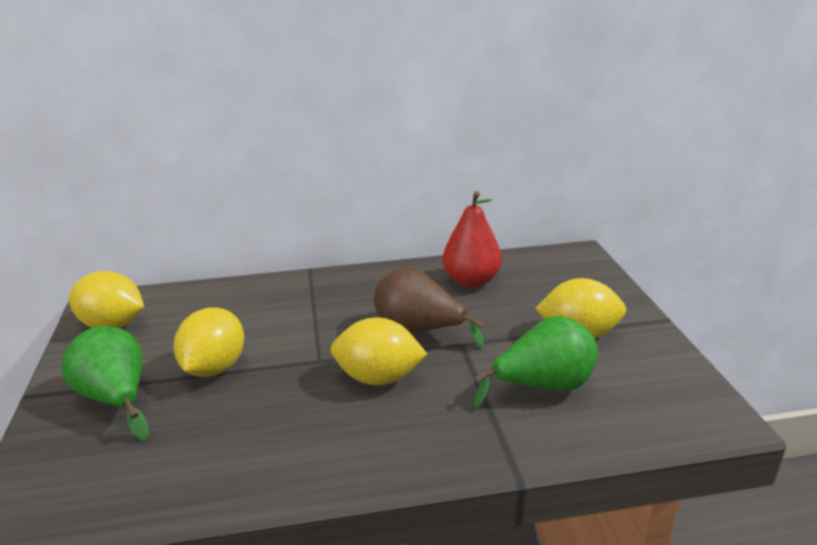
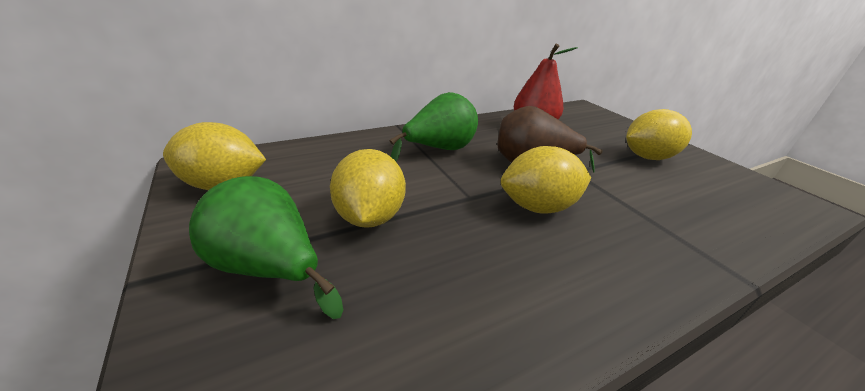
camera: 20 degrees left, 5 degrees up
green pear [474,316,598,408] -> green pear moved to [390,92,478,161]

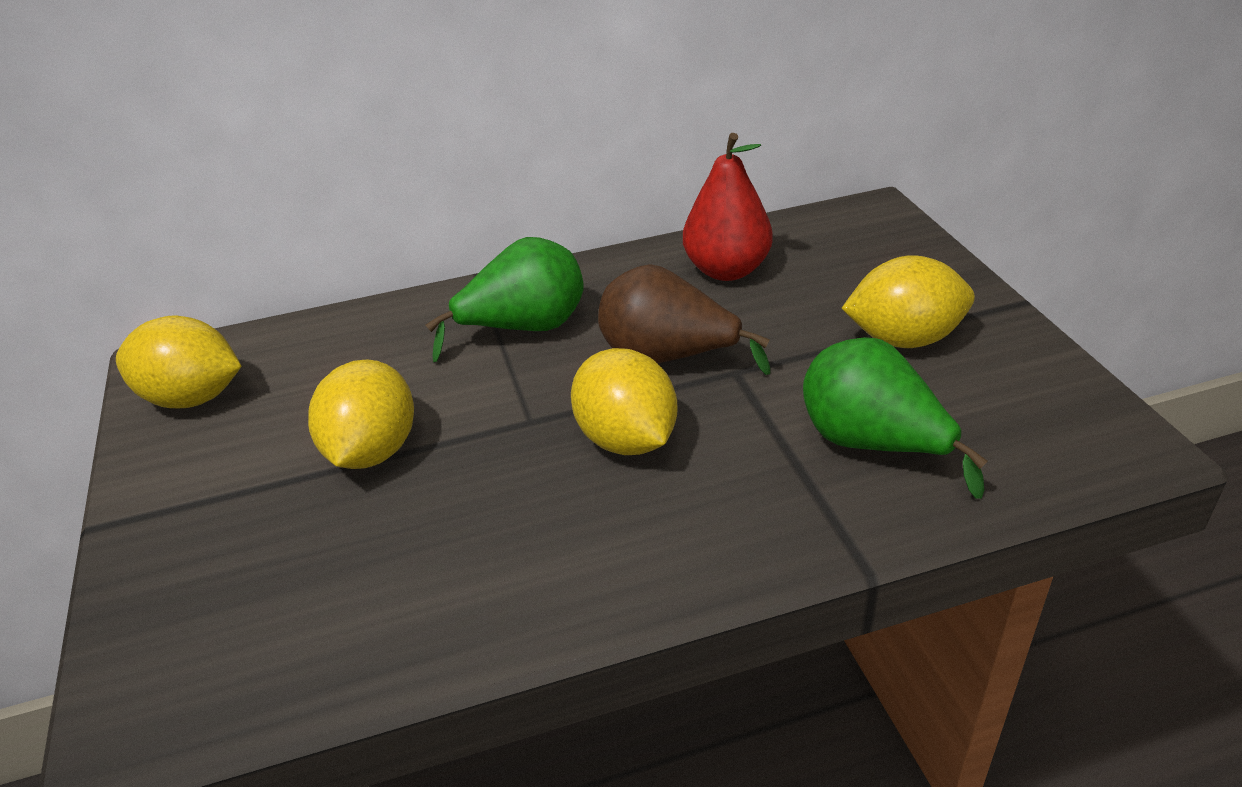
camera: 15 degrees right, 5 degrees up
green pear [189,176,343,319] -> green pear moved to [803,337,988,499]
yellow lemon [501,146,591,214] -> yellow lemon turned 60 degrees clockwise [571,348,678,455]

